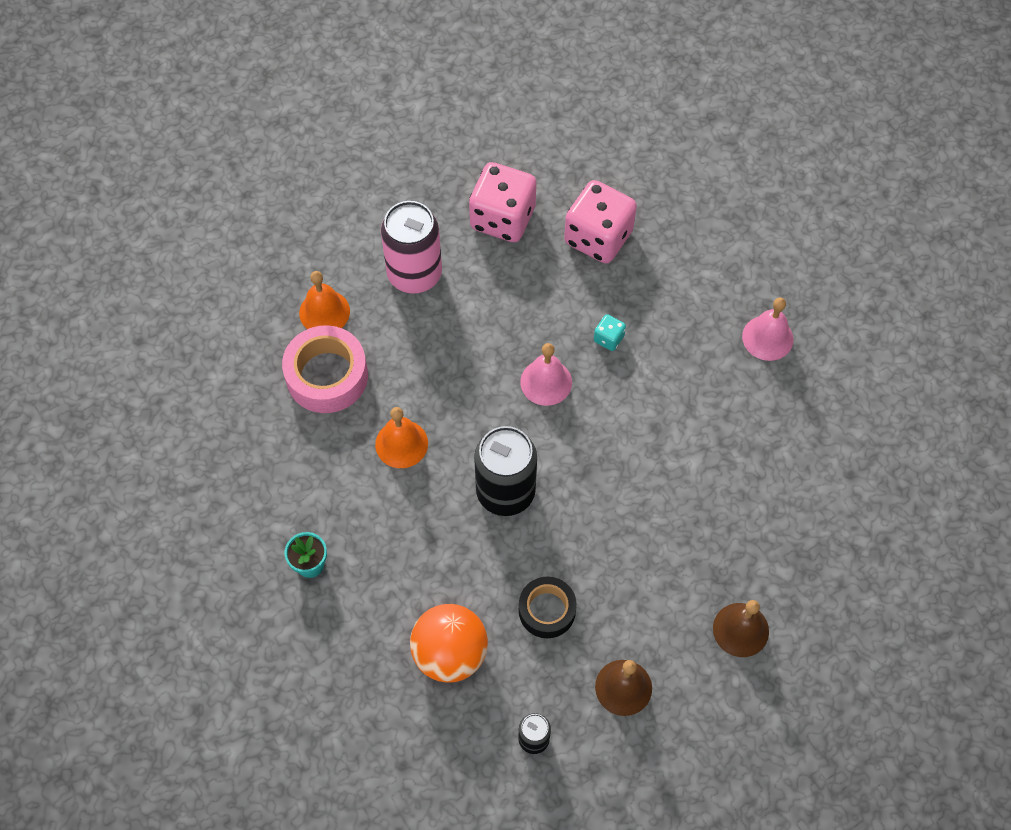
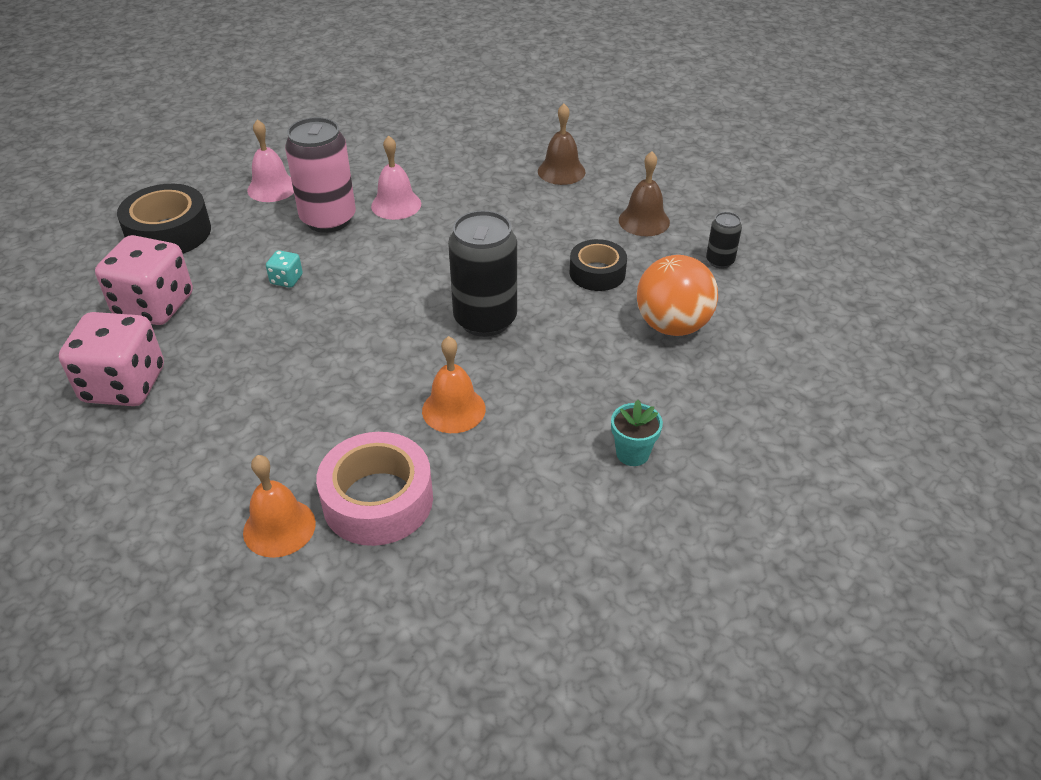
camera: 105 degrees left, 20 degrees down
pink can [381,201,442,294] -> pink can moved to [285,117,356,233]
pink bell [520,343,572,406] -> pink bell moved to [371,136,421,220]
none -> black tape [117,184,211,254]

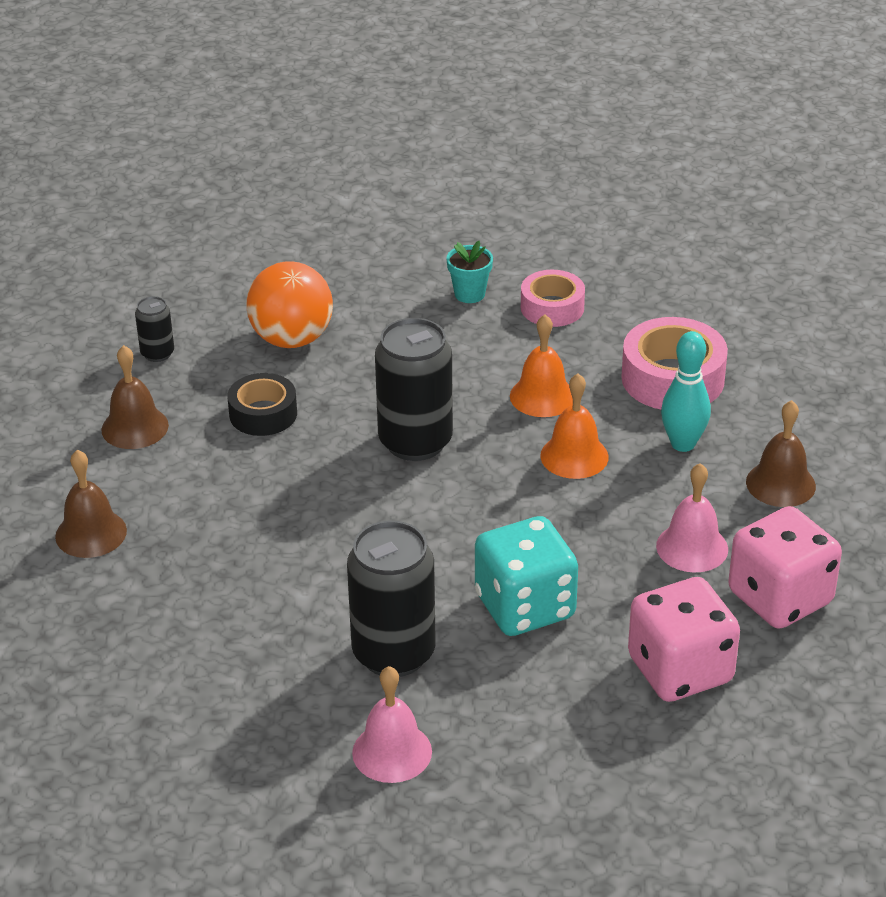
camera: 130 degrees left, 5 degrees down
black tape [117,184,211,254] -> none
orange bell [243,455,316,558] -> orange bell moved to [540,373,609,479]
turquoise dice [266,250,303,288] -> turquoise dice [475,516,578,636], size x2.30
pink can [285,117,356,233] -> black can [347,521,436,677]
pink bell [371,136,421,220] -> pink bell moved to [656,463,728,573]
none -> pink tape [521,270,585,327]
none -> turquoise bowling pin [661,331,711,452]
none -> brown bell [746,400,816,507]

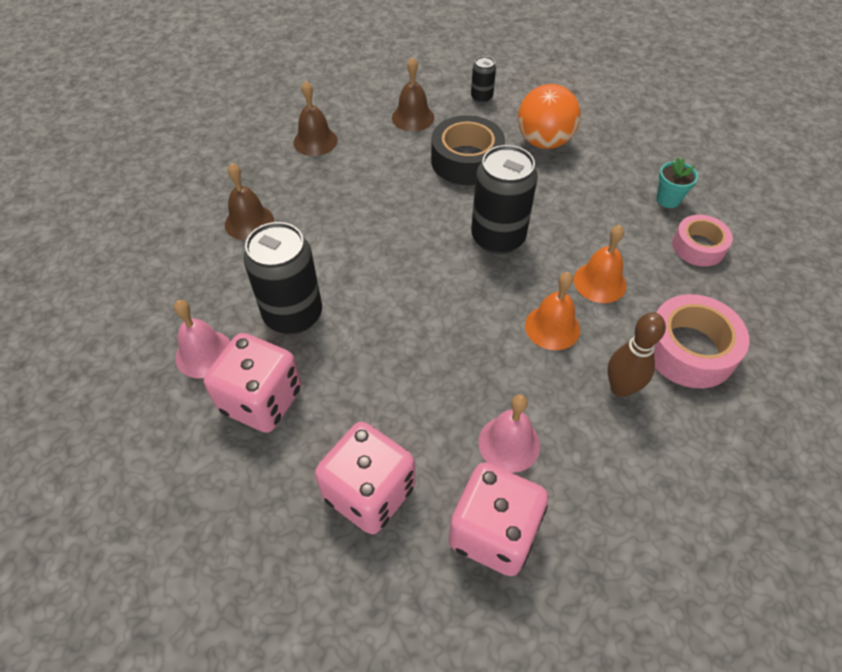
camera: 60 degrees right, 15 degrees up
black tape [227,373,297,436] -> black tape [431,115,505,185], size x1.54
turquoise dice [475,516,578,636] -> none
turquoise bowling pin [661,331,711,452] -> brown bowling pin [608,312,666,397]
brown bell [746,400,816,507] -> brown bell moved to [225,163,274,240]
none -> pink dice [204,333,302,433]

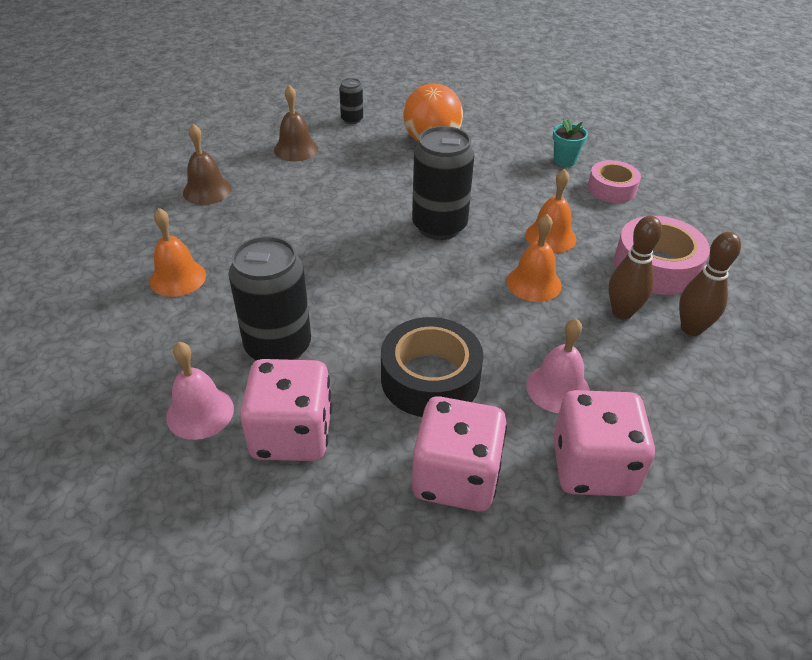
camera: 25 degrees left, 10 degrees down
brown bell [225,163,274,240] -> orange bell [150,208,206,297]
black tape [431,115,505,185] -> black tape moved to [381,317,484,417]
none -> brown bowling pin [679,232,741,336]

